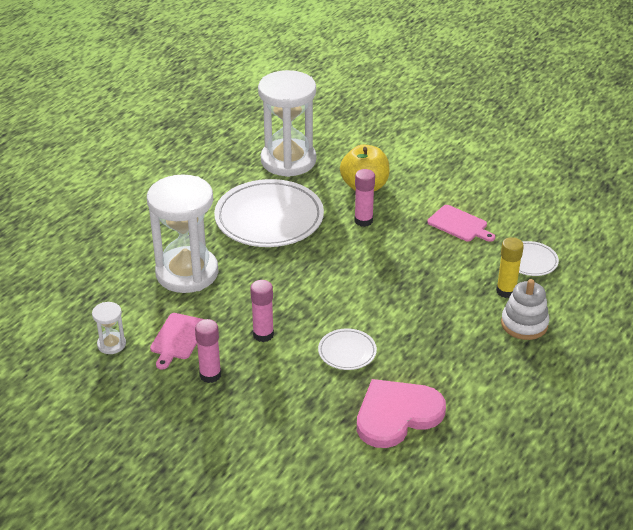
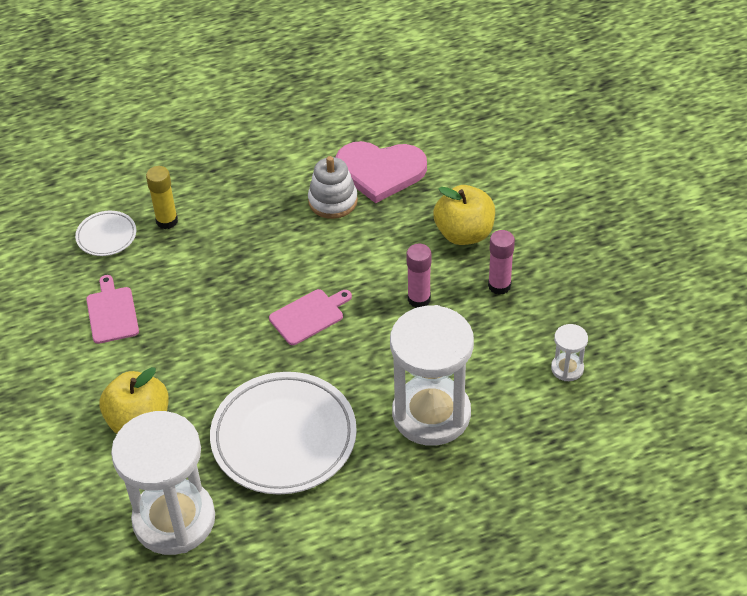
camera: 140 degrees left, 10 degrees up
pink cutting board [150,313,204,370] -> pink cutting board moved to [269,289,352,345]
white plate [318,328,377,370] -> none
pink glue stick [354,169,375,227] -> none
white stacking toy [501,279,549,340] -> white stacking toy moved to [308,156,358,219]
none -> yellow apple [433,185,495,245]

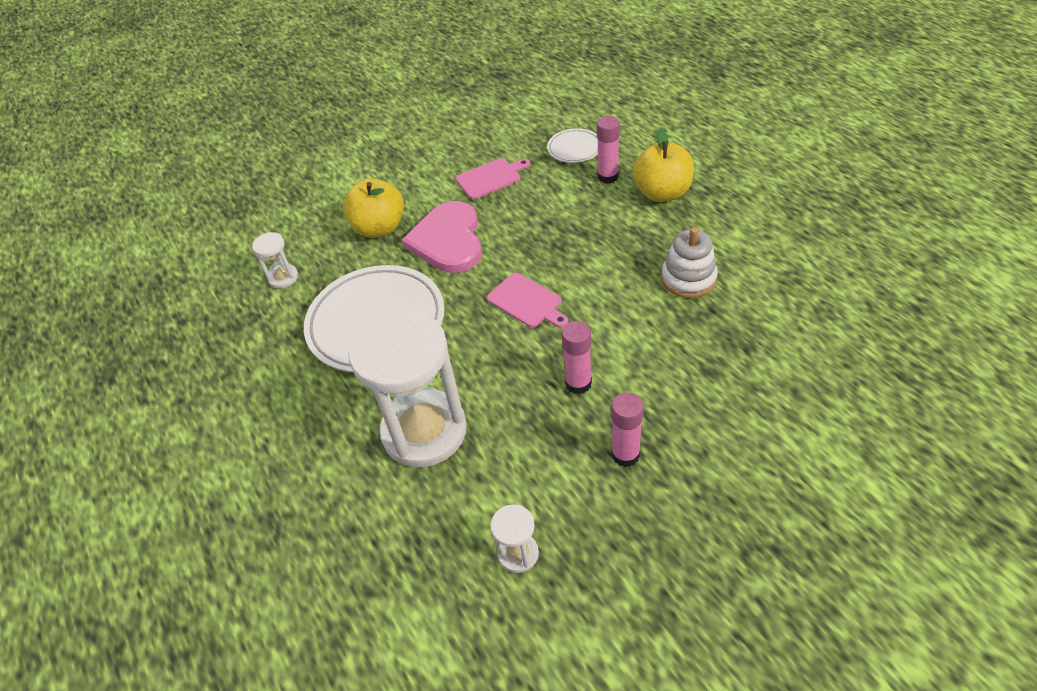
camera: 80 degrees right, 0 degrees up
white hourglass [111,411,215,555] -> white hourglass [252,232,298,288], size x0.42
yellow glue stick [146,166,178,229] -> pink glue stick [597,116,620,184]
pink heart [336,141,427,203] -> pink heart moved to [402,201,482,273]
yellow apple [433,185,495,245] -> yellow apple moved to [633,128,694,202]

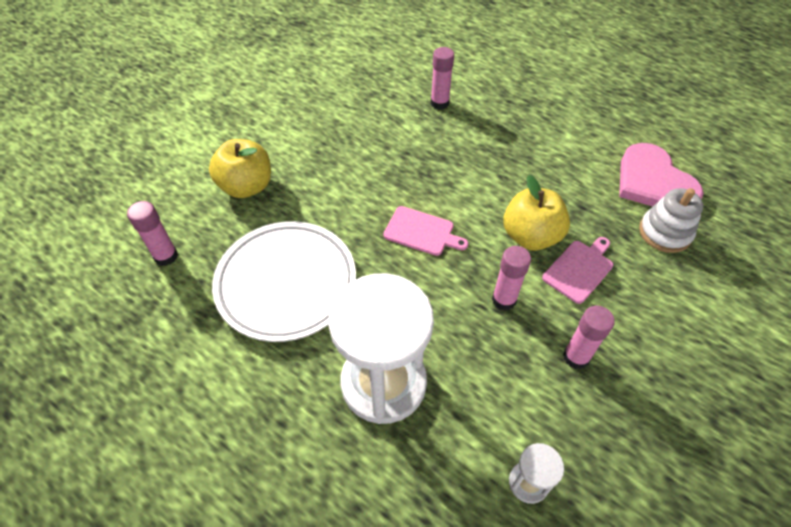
camera: 25 degrees left, 5 degrees up
white hourglass [252,232,298,288] -> pink glue stick [127,201,178,266]
pink heart [402,201,482,273] -> pink heart moved to [619,143,704,206]
pink cutting board [456,158,530,199] -> pink cutting board moved to [542,237,613,304]
white plate [547,128,598,163] -> none
yellow apple [633,128,694,202] -> yellow apple moved to [503,175,570,250]
white stacking toy [661,227,718,298] -> white stacking toy moved to [639,188,703,253]

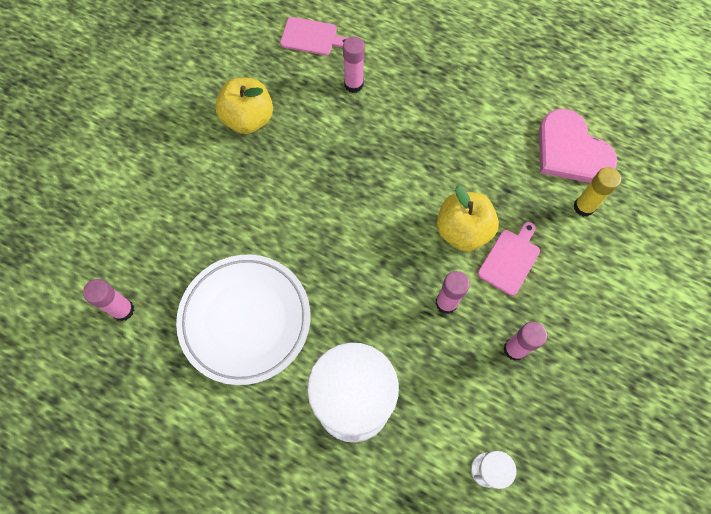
camera: 10 degrees left, 15 degrees up
yellow apple [209,139,271,198] -> yellow apple moved to [215,78,273,134]
pink cutting board [383,206,468,256] -> pink cutting board moved to [280,17,347,55]
white stacking toy [639,188,703,253] -> yellow glue stick [573,167,621,217]

